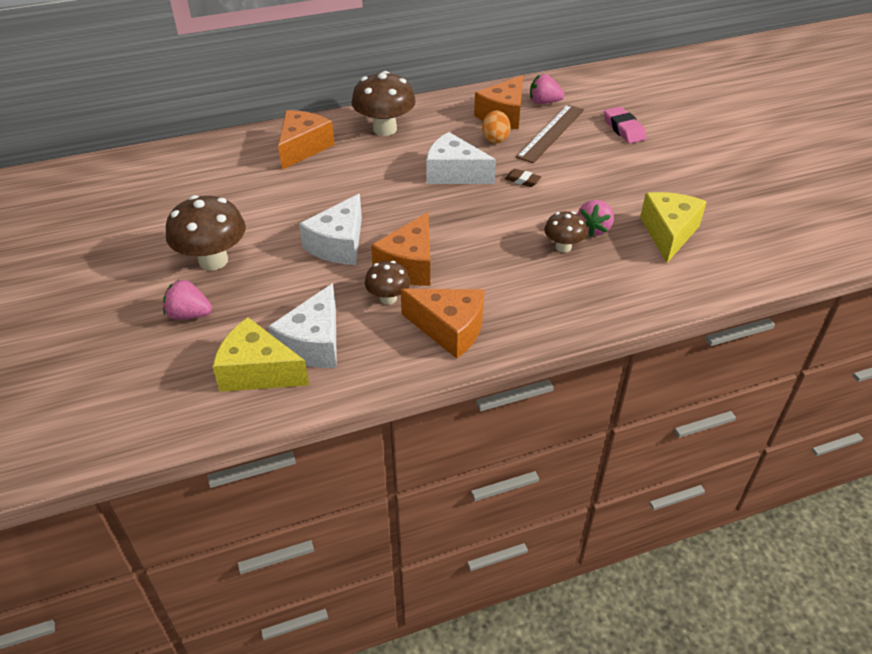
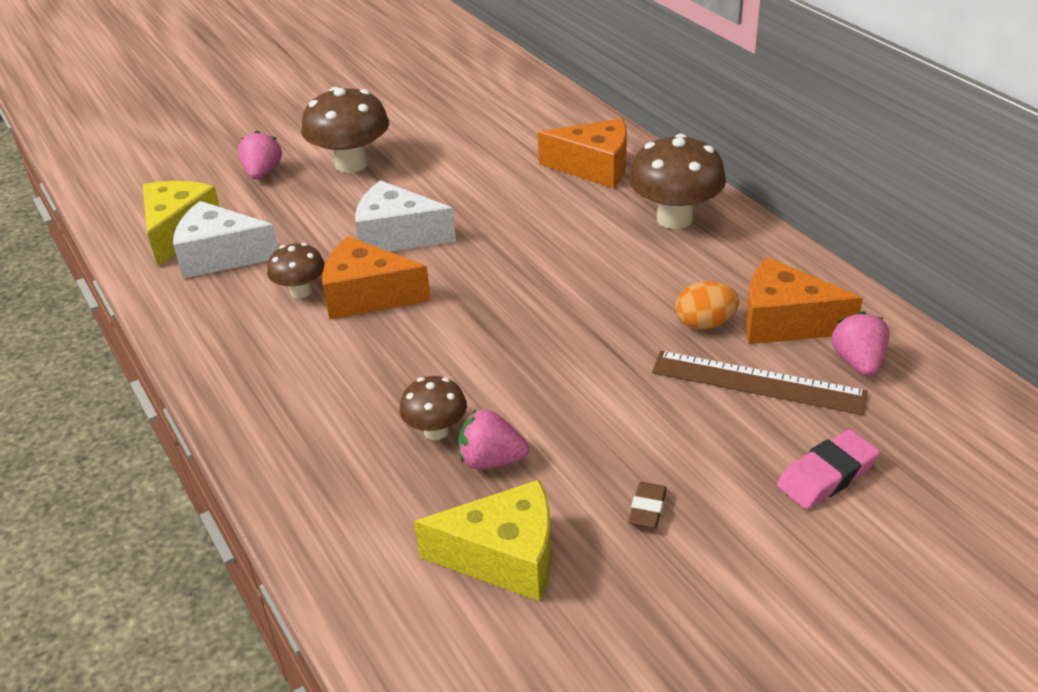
camera: 80 degrees right, 5 degrees down
orange cheese [401,289,484,359] -> none
white cheese [426,132,496,184] -> none
brown eraser [505,169,541,187] -> brown eraser moved to [628,482,667,529]

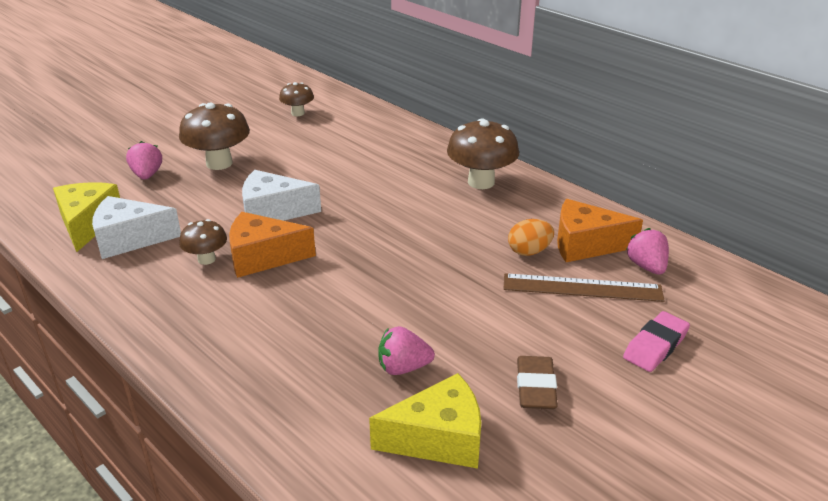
camera: 15 degrees left, 5 degrees down
brown mushroom [399,376,467,440] -> brown mushroom moved to [279,82,314,116]
orange cheese [538,119,627,188] -> none
brown eraser [628,482,667,529] -> brown eraser [517,356,558,409], size x1.61

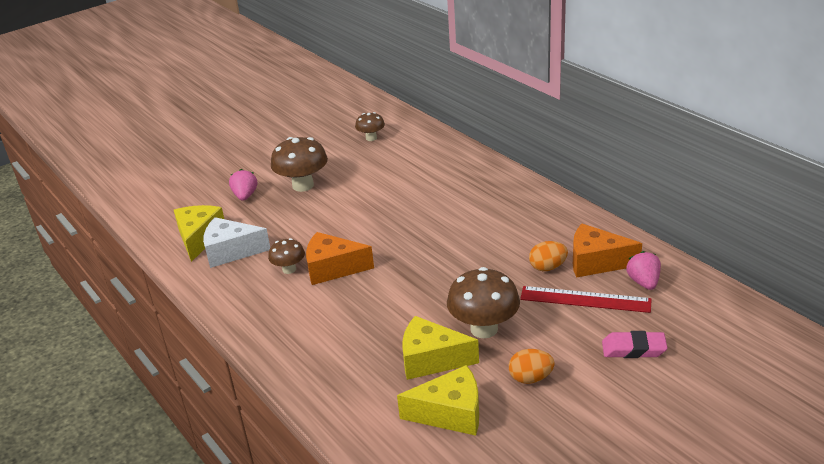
camera: 10 degrees right, 0 degrees up
white cheese [242,170,321,221] -> none
pink strawberry [378,326,435,375] -> yellow cheese [402,316,479,380]
brown mushroom [447,118,519,189] -> brown mushroom moved to [447,267,520,338]
brown ruler [504,273,665,302] -> red ruler [520,286,652,313]
brown eraser [517,356,558,409] -> orange egg [509,349,554,384]
pink eraser [623,311,690,372] -> pink eraser turned 45 degrees clockwise [602,331,667,358]

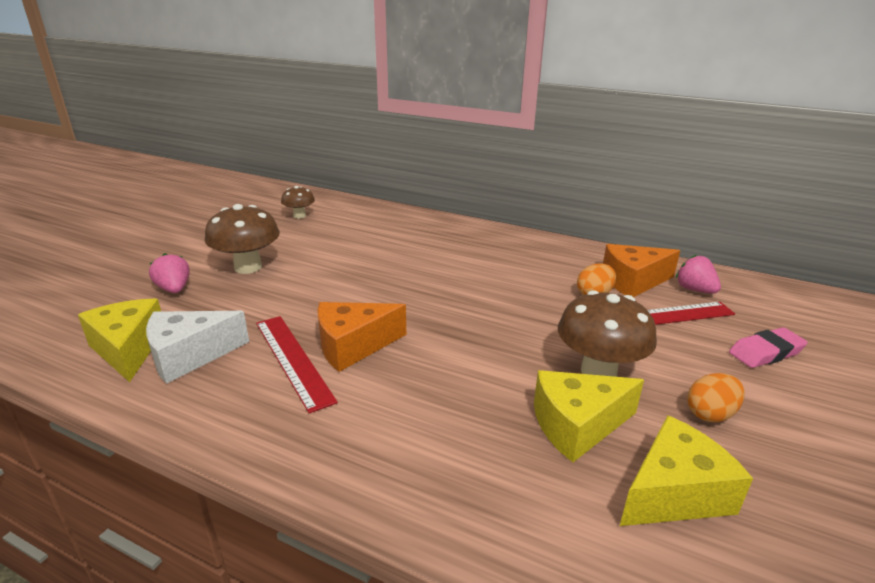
camera: 30 degrees left, 5 degrees down
brown mushroom [268,238,305,274] -> red ruler [256,316,338,413]

